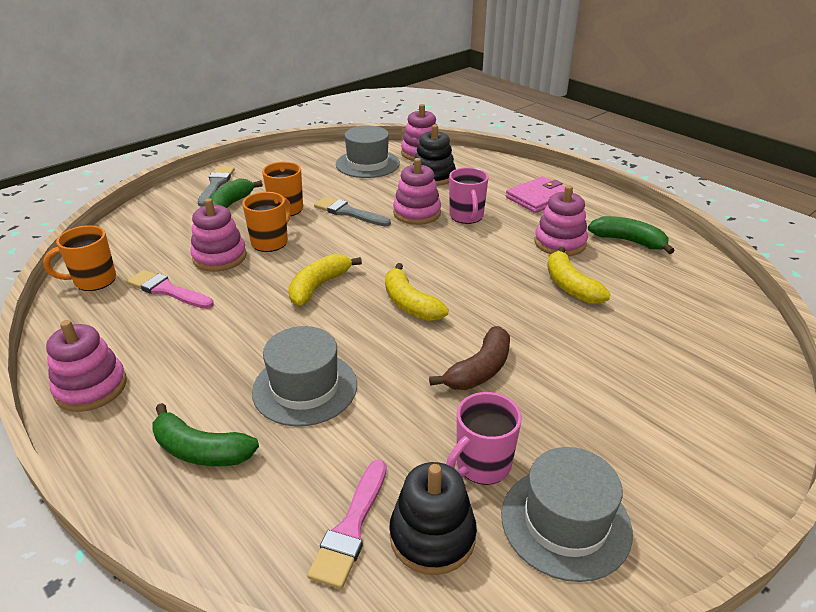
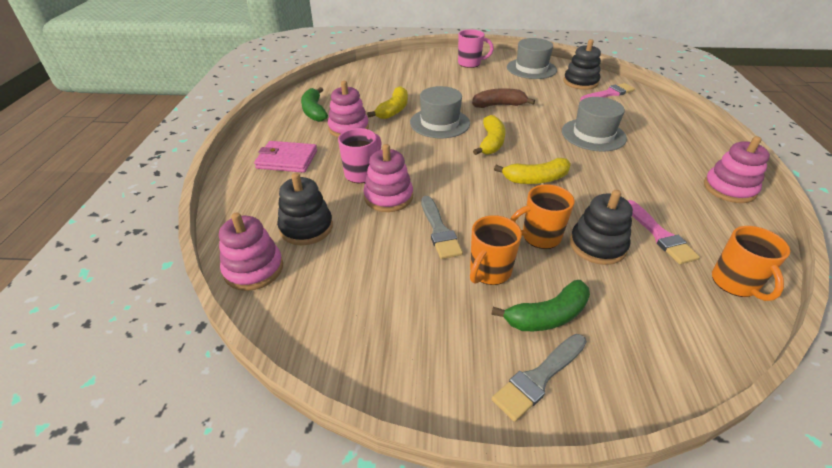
camera: 135 degrees left, 5 degrees up
orange mug [43,225,116,291] -> orange mug turned 60 degrees clockwise [712,226,790,301]
green banana [152,403,259,466] -> none
pink stacking toy [190,198,247,272] -> black stacking toy [570,190,633,265]
grey hat [336,126,400,178] -> grey hat moved to [410,86,470,138]
pink mug [446,392,522,485] -> pink mug moved to [458,29,494,68]

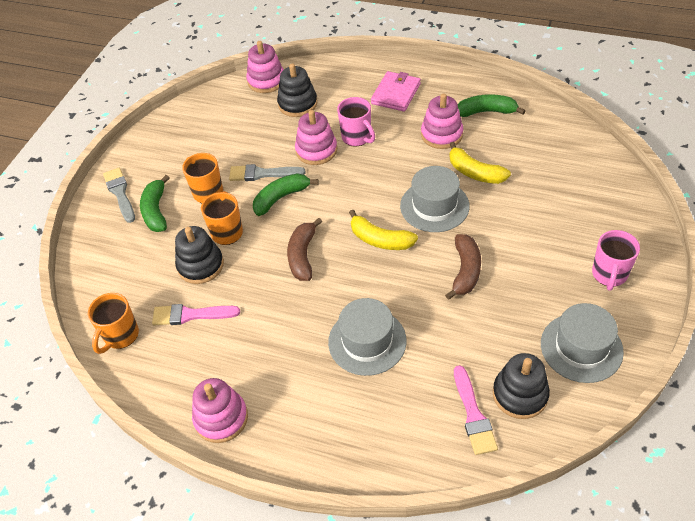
camera: 110 degrees right, 10 degrees up
yellow banana [494,158,571,184] -> brown banana [287,218,322,281]
orange mug [712,226,790,301] -> orange mug turned 75 degrees counterclockwise [88,293,139,354]
none -> green banana [253,173,319,216]

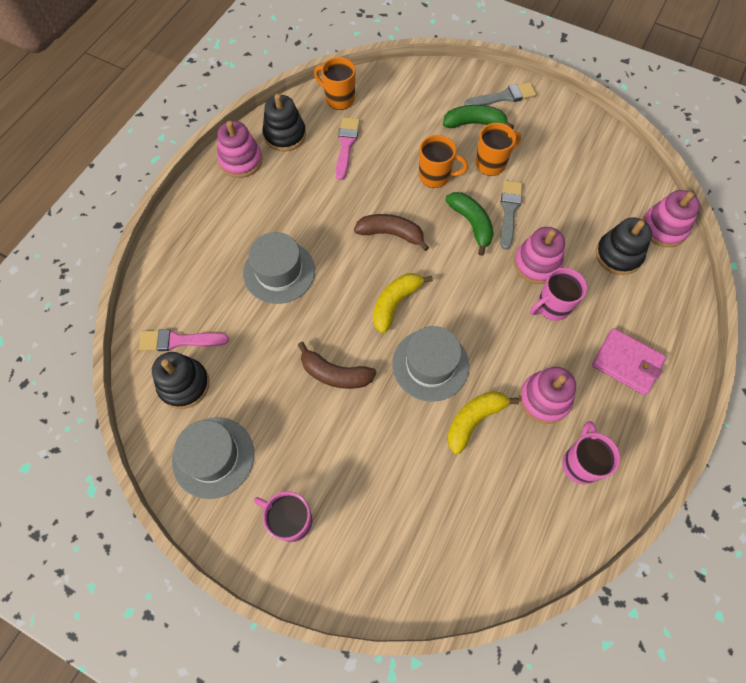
camera: 95 degrees right, 15 degrees up
black stacking toy [175,226,224,284] -> black stacking toy moved to [262,94,306,151]
green banana [458,94,525,117] -> pink mug [562,421,620,484]

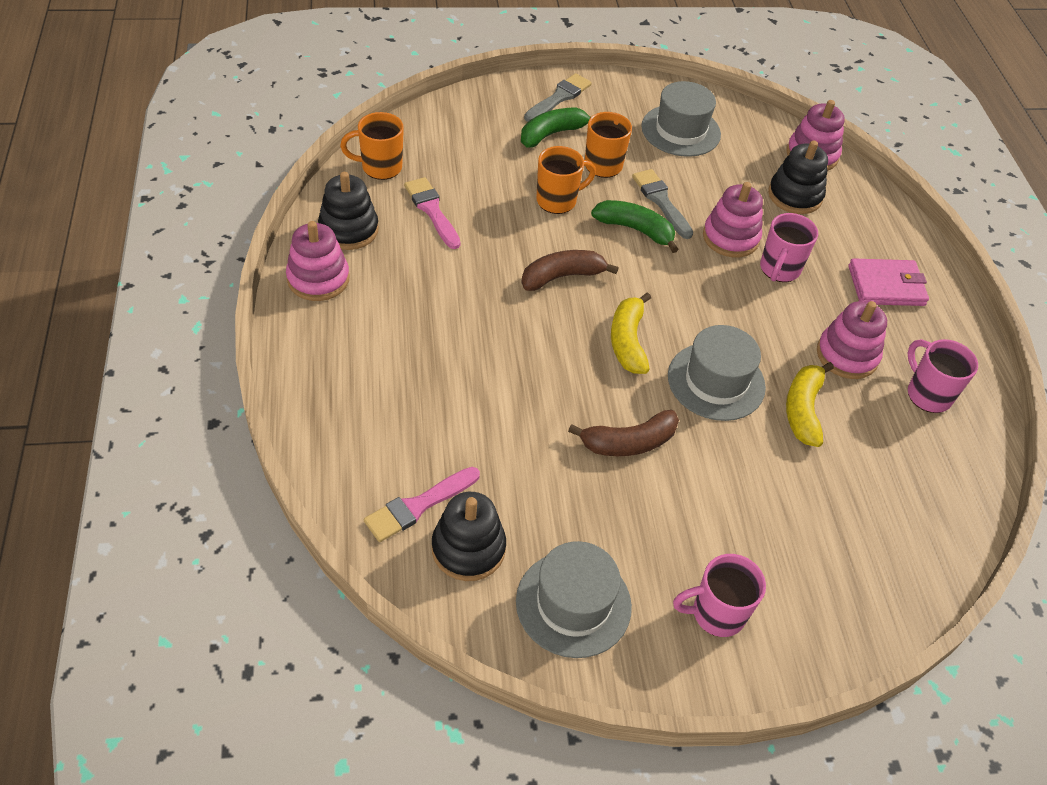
camera: 40 degrees left, 15 degrees down
grey hat [243,232,315,304] -> grey hat moved to [641,81,721,157]

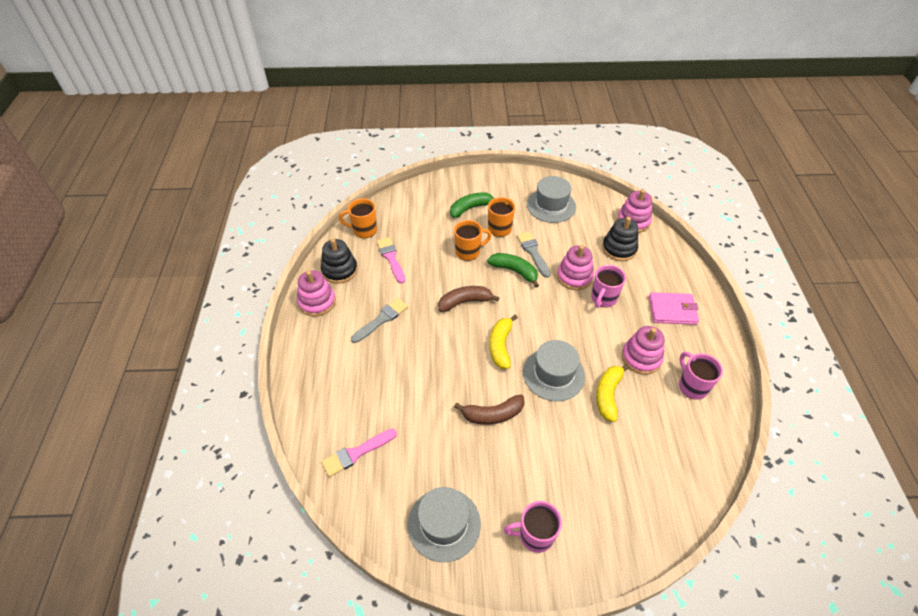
camera: 10 degrees right, 0 degrees up
black stacking toy [432,492,506,581] -> none
grey brush [524,73,592,122] -> grey brush moved to [351,298,408,343]

